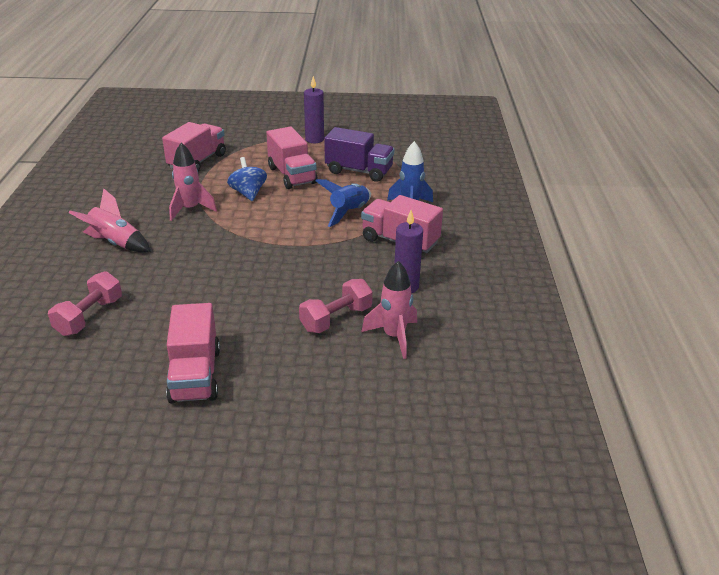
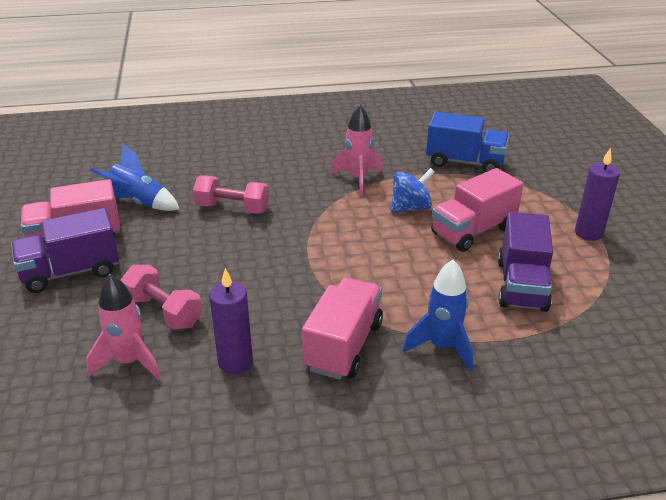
camera: 80 degrees right, 0 degrees up
pink dumbbell [48,271,122,336] -> pink dumbbell moved to [193,176,269,214]
pink rocket [69,188,151,252] -> none
pink truck [162,122,226,172] -> blue truck [426,112,509,172]
blue rocket [316,179,371,227] -> blue rocket moved to [90,144,180,211]
none -> purple truck [11,208,119,293]

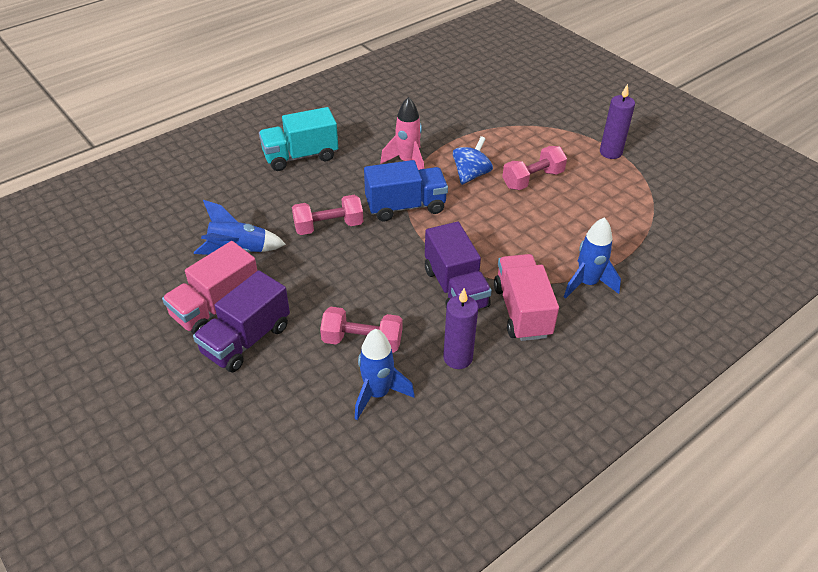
camera: 30 degrees left, 10 degrees up
pink rocket [86,274,161,380] -> blue rocket [355,329,415,420]
blue truck [426,112,509,172] -> blue truck moved to [364,160,448,221]
pink truck [431,168,523,252] -> pink dumbbell [502,146,567,190]
purple truck [498,212,553,312] -> purple truck moved to [425,222,492,309]
none -> turquoise truck [259,107,338,171]

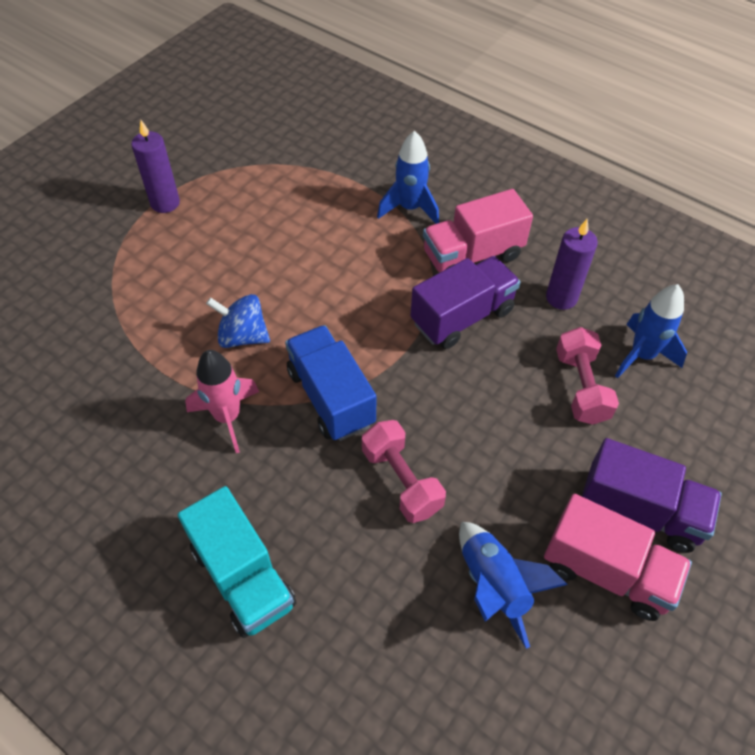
camera: 105 degrees left, 10 degrees up
pink dumbbell [502,146,567,190] -> none

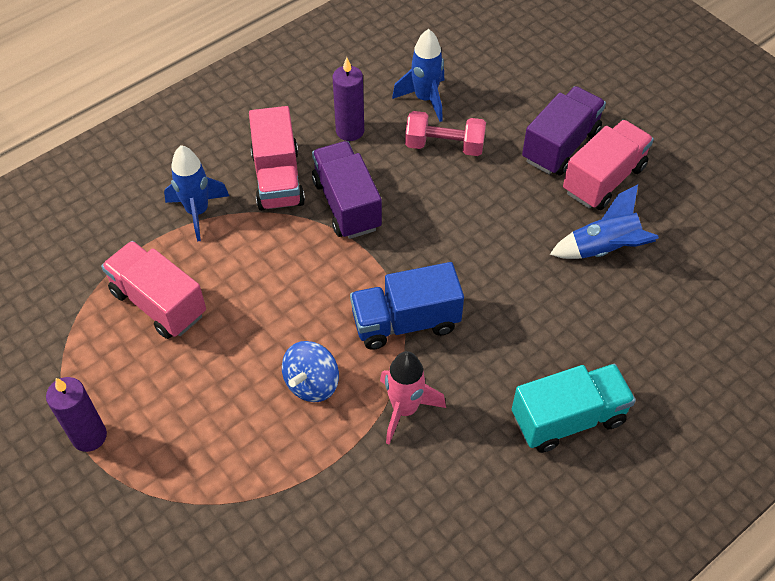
camera: 75 degrees left, 0 degrees up
pink dumbbell [362,420,446,523] -> none
none -> pink truck [101,241,206,339]

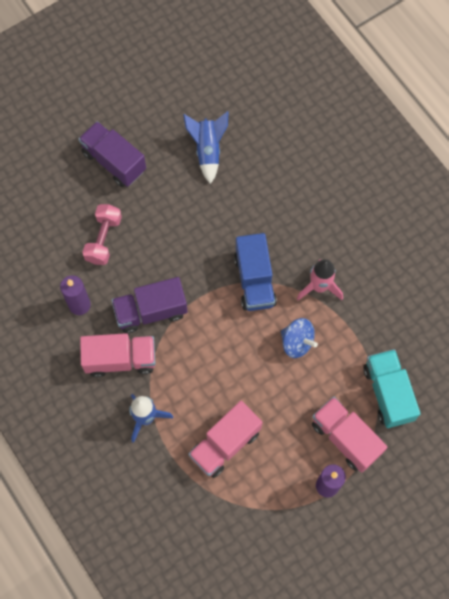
camera: 85 degrees left, 15 degrees up
blue rocket [392,29,444,122] -> none
turquoise truck [512,364,636,453] -> turquoise truck moved to [363,349,421,428]
pink truck [563,120,654,210] -> pink truck moved to [312,396,388,473]

